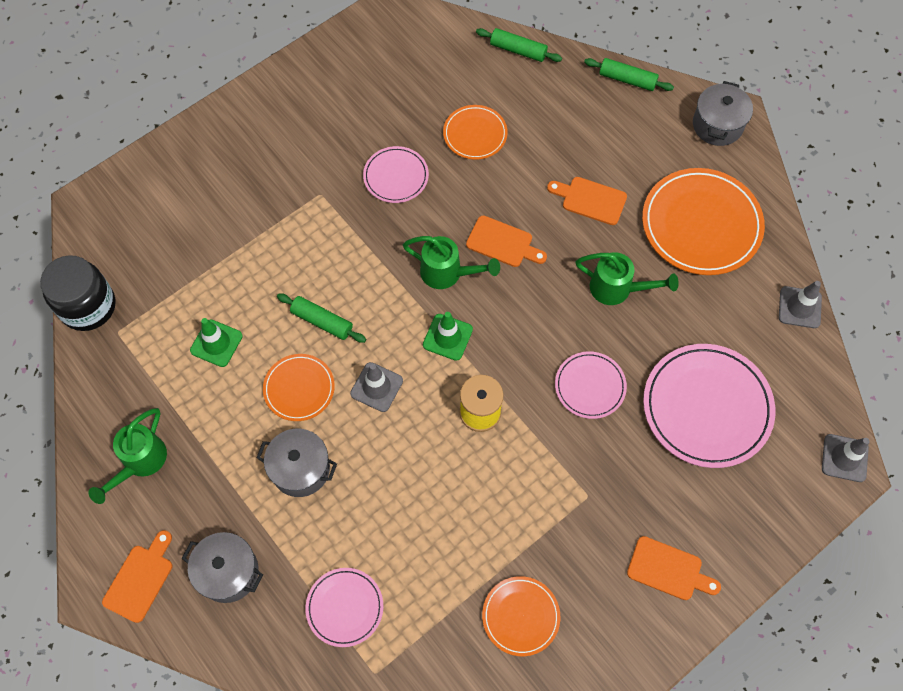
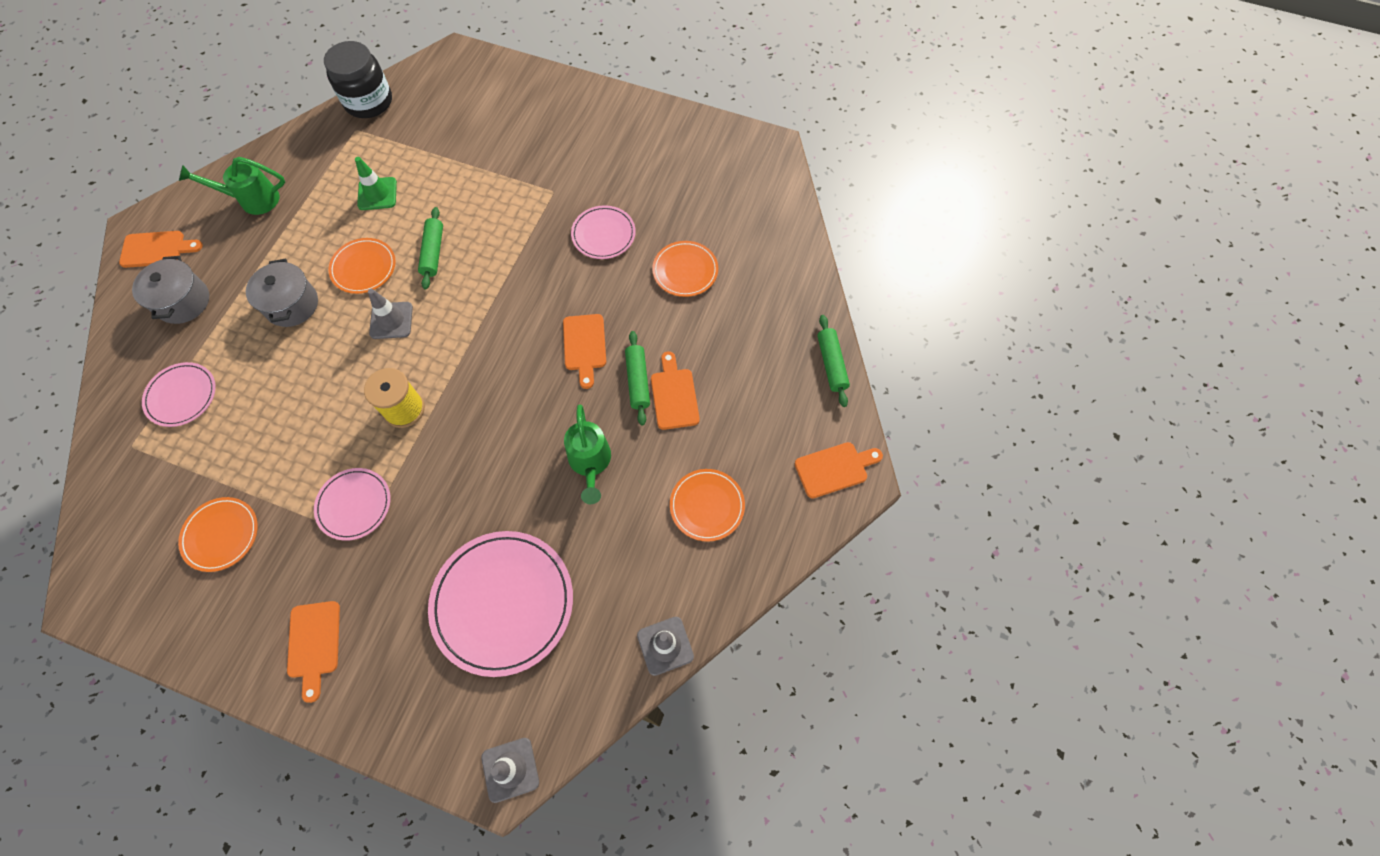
camera: 60 degrees right, 0 degrees up
green watering can [403,236,500,289] -> none
green traffic cone [423,312,473,361] -> none
green rolling pin [476,28,562,62] -> green rolling pin moved to [625,331,650,425]
pink plate [555,351,627,419] -> pink plate moved to [314,468,390,541]
orange plate [642,168,765,275] -> orange plate [670,469,745,542], size x0.55
grey pot [693,81,753,146] -> orange cutting board [795,442,883,499]

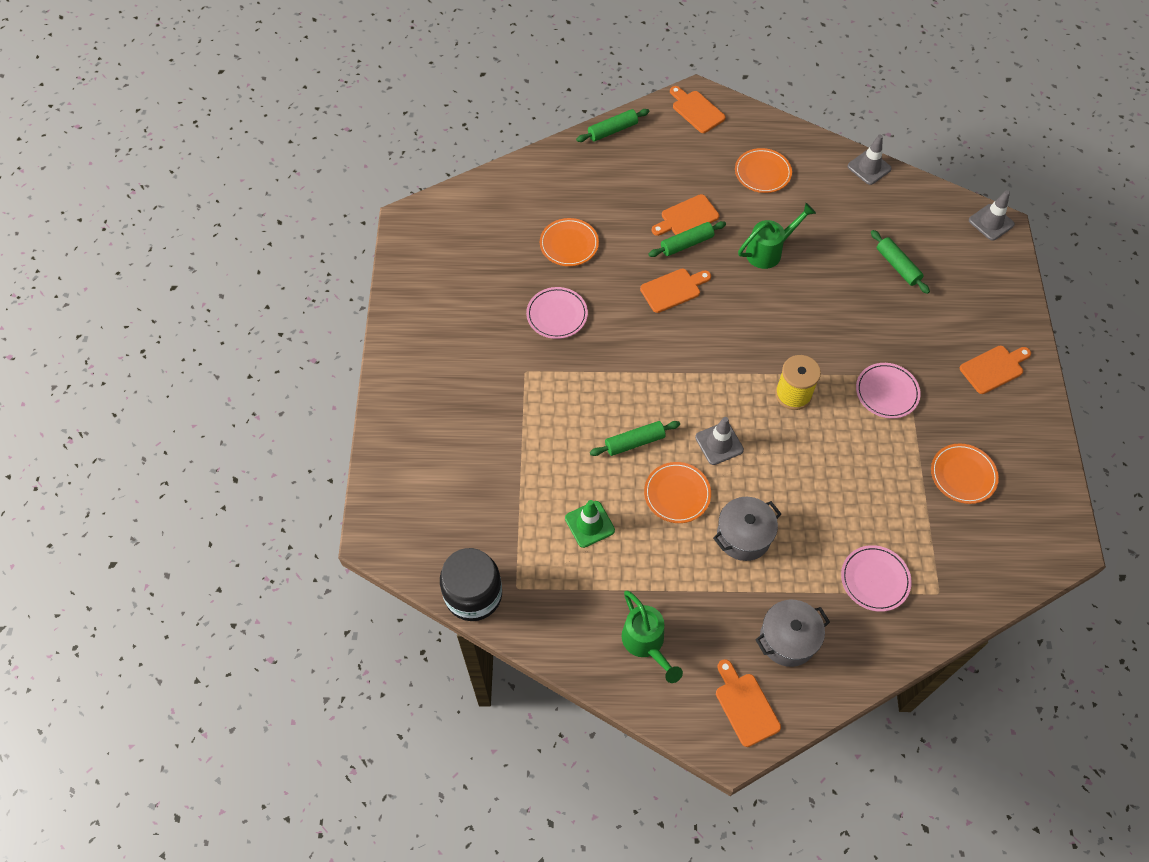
camera: 110 degrees left, 5 degrees down
pink plate [428,531,573,677] -> green rolling pin [871,230,930,294]

